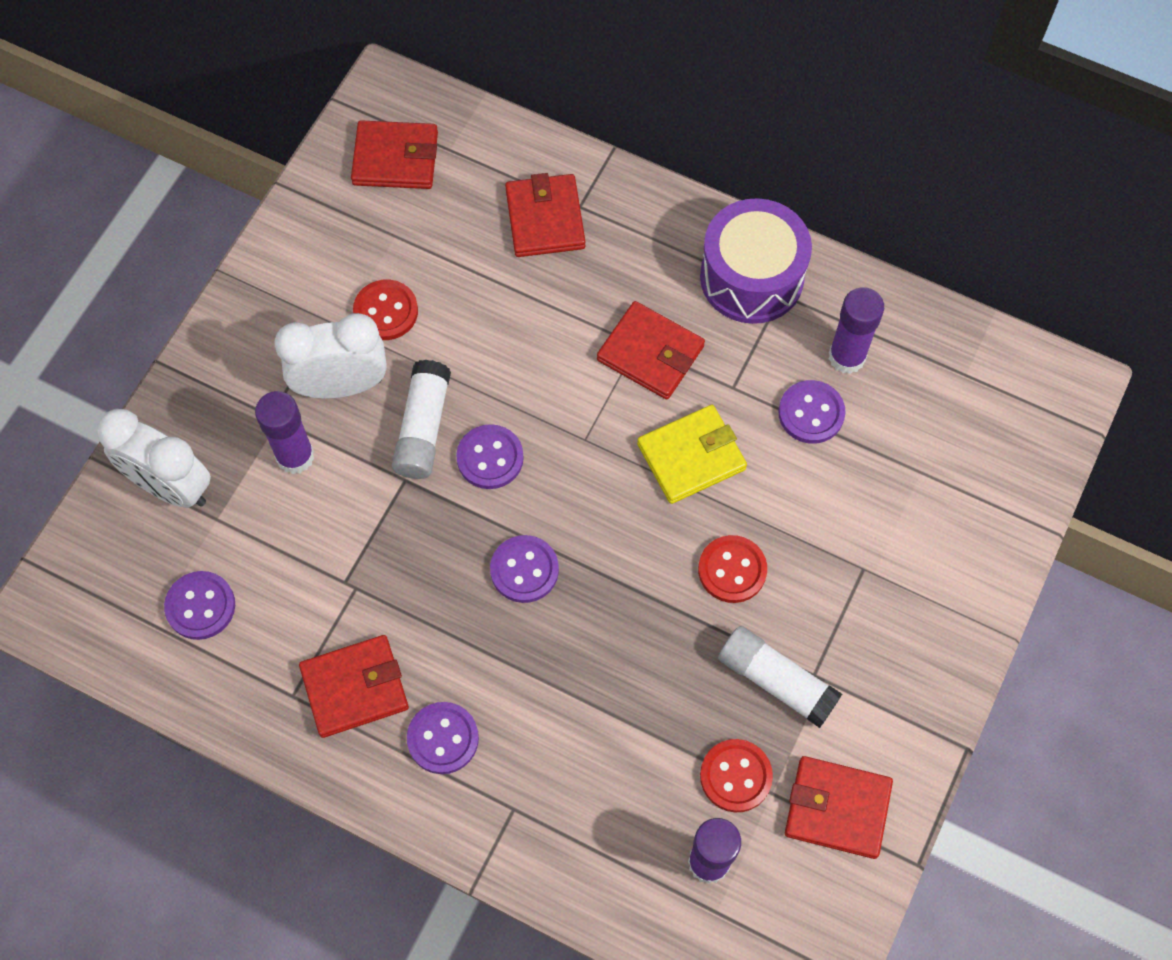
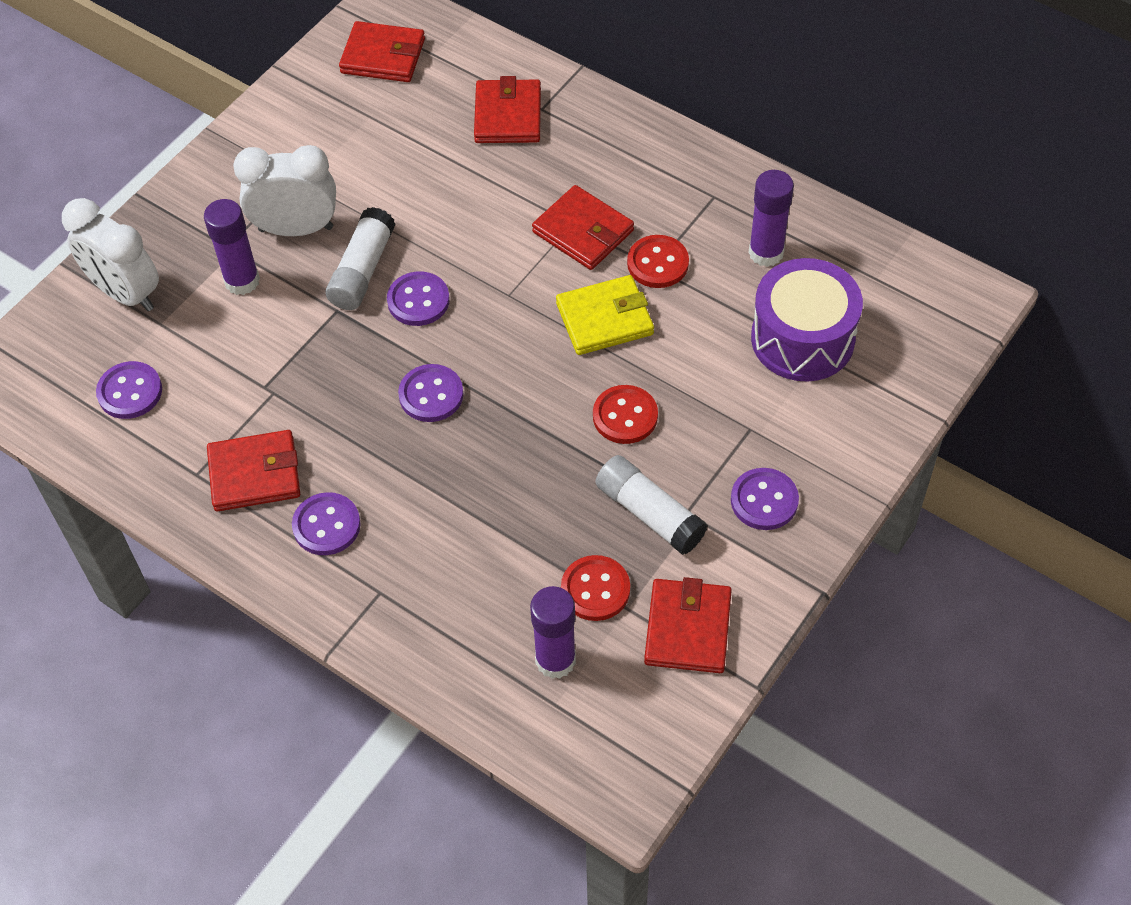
camera: 10 degrees right, 10 degrees down
red button [353,280,418,340] -> red button moved to [627,235,689,288]
purple drum [700,198,812,324] -> purple drum moved to [751,258,863,382]
purple button [778,380,846,444] -> purple button moved to [731,468,799,530]
red wallet [785,756,893,859] -> red wallet turned 75 degrees clockwise [644,577,732,673]

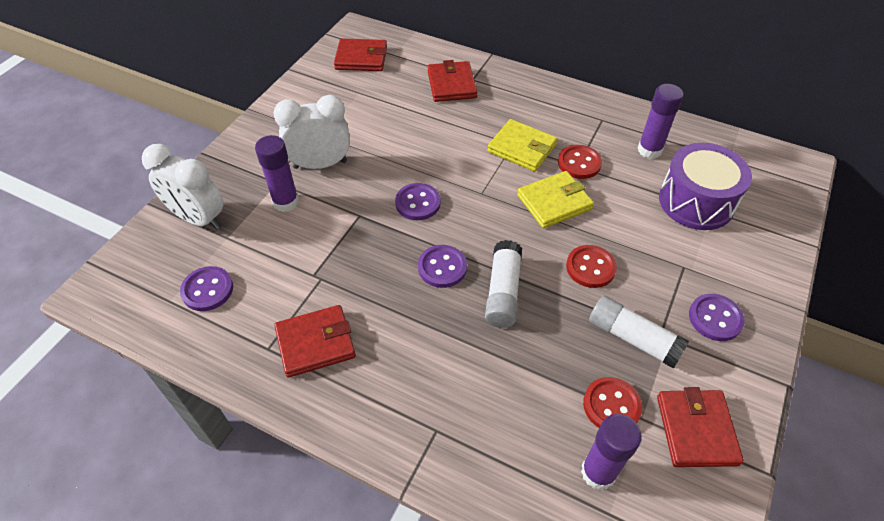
camera: 10 degrees left, 5 degrees down
purple button [292,492,361,555] -> none
white glue stick [326,207,395,310] -> white glue stick moved to [485,240,522,328]
red wallet [532,185,634,270] -> yellow wallet [488,119,557,172]

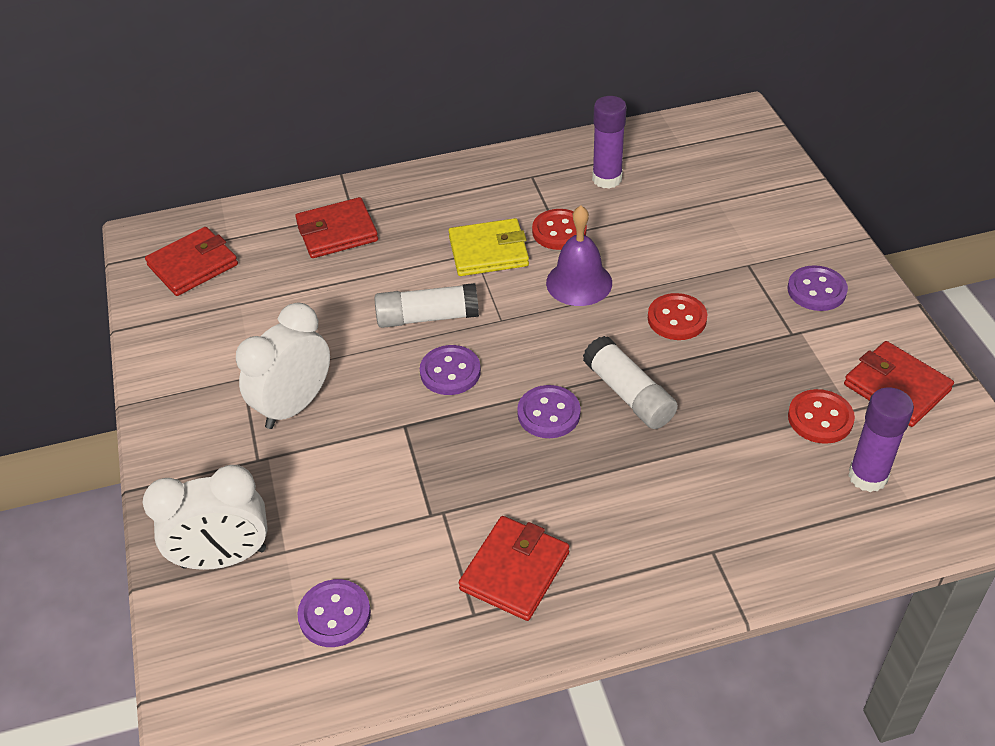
camera: 40 degrees left, 5 degrees down
purple glue stick [255,135,299,212] -> none
red wallet [427,60,478,102] -> red wallet turned 60 degrees counterclockwise [295,197,378,258]
yellow wallet [517,171,594,228] -> purple bell [546,205,612,306]
white glue stick [589,296,689,369] -> white glue stick moved to [375,283,479,328]
purple drum [659,143,752,230] -> none

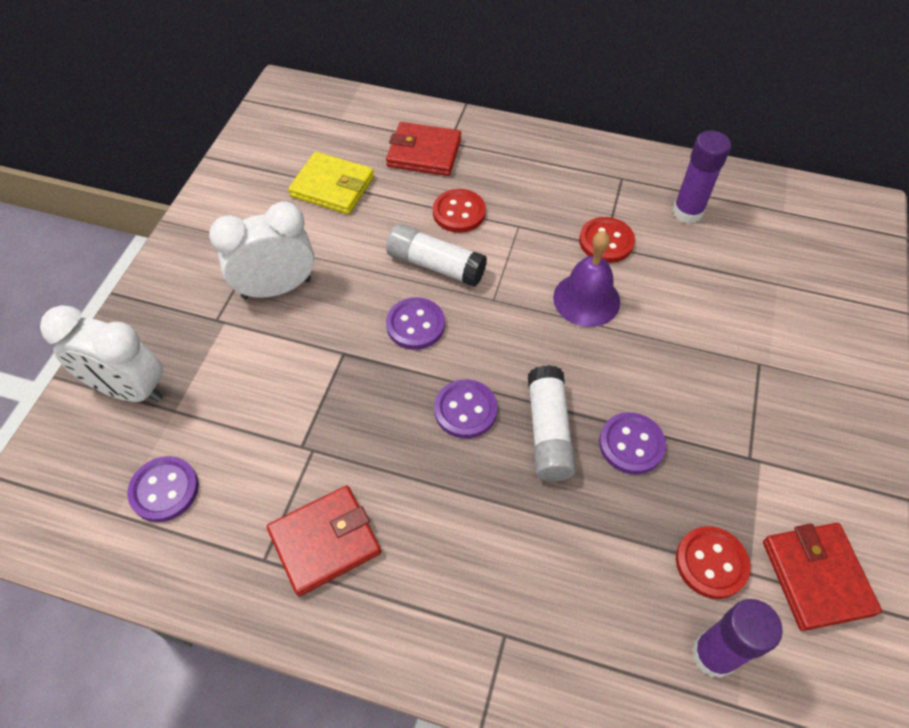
camera: 30 degrees right, 10 degrees up
red wallet [145,227,238,296] -> none
yellow wallet [449,218,529,276] -> yellow wallet moved to [288,152,374,214]
red button [648,293,707,340] -> red button moved to [433,189,486,233]
purple button [788,265,848,311] -> purple button moved to [599,412,666,474]

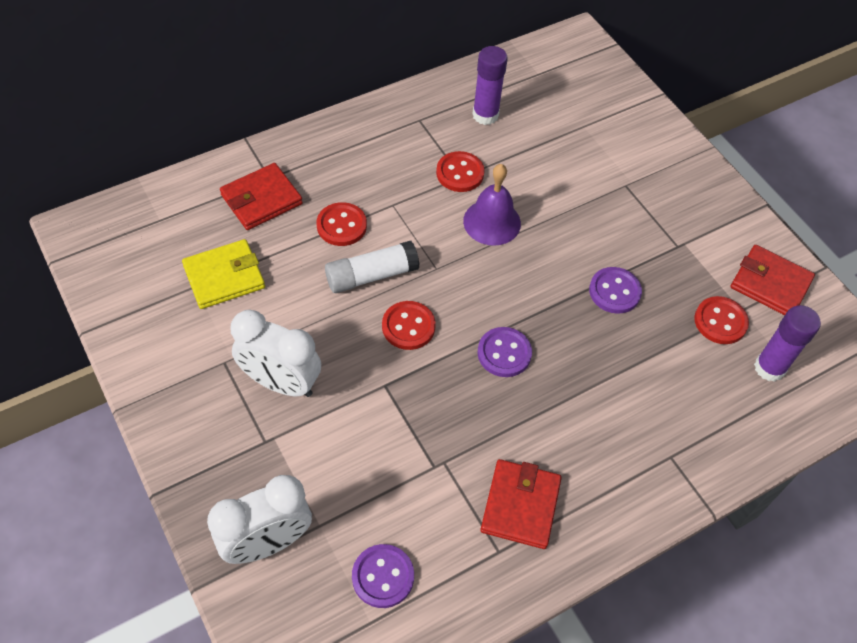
camera: 50 degrees left, 0 degrees up
white clock [209,201,314,299] -> white clock turned 90 degrees counterclockwise [231,310,321,397]
purple button [386,297,445,350] -> red button [382,301,436,350]
white glue stick [528,365,576,481] -> none

